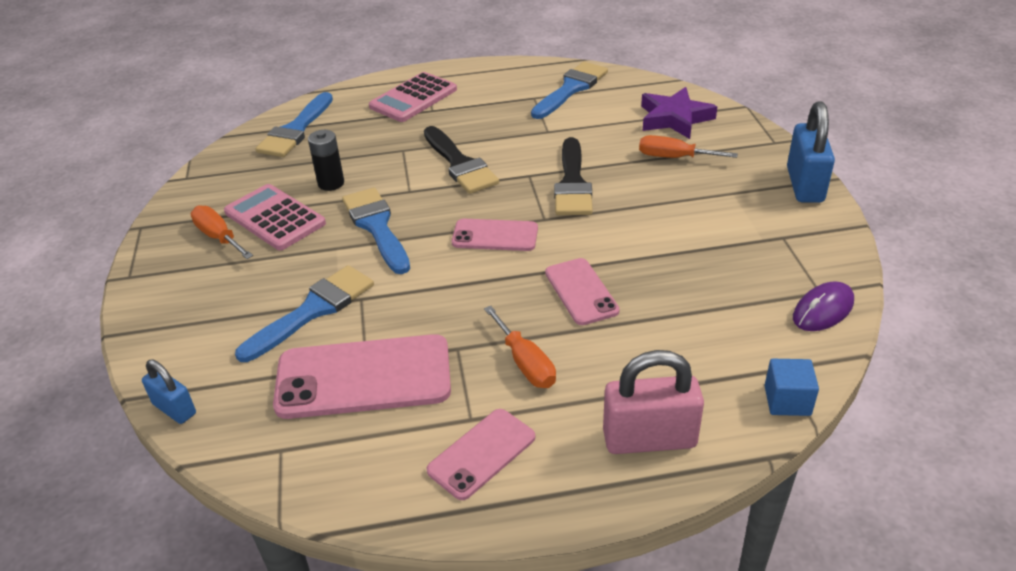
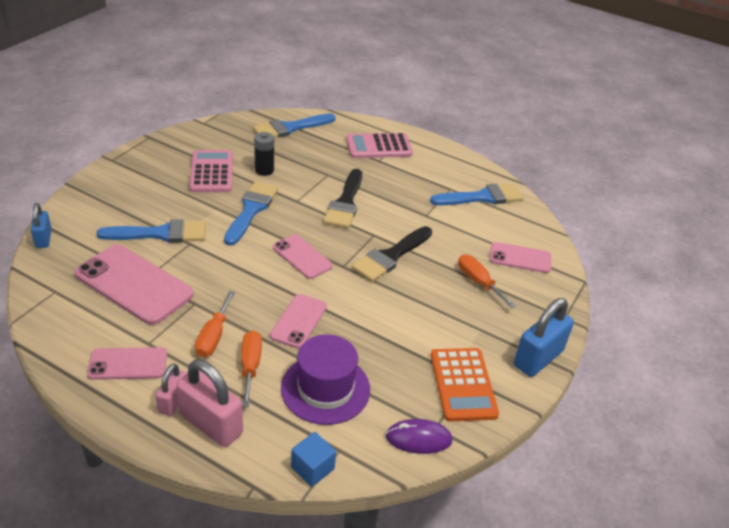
camera: 35 degrees right, 0 degrees up
orange screwdriver [191,205,253,259] -> orange screwdriver moved to [241,330,262,407]
purple star [641,87,717,139] -> pink phone [490,242,551,273]
none -> pink padlock [155,363,187,416]
none -> purple hat [281,334,370,425]
none -> orange calculator [431,348,499,422]

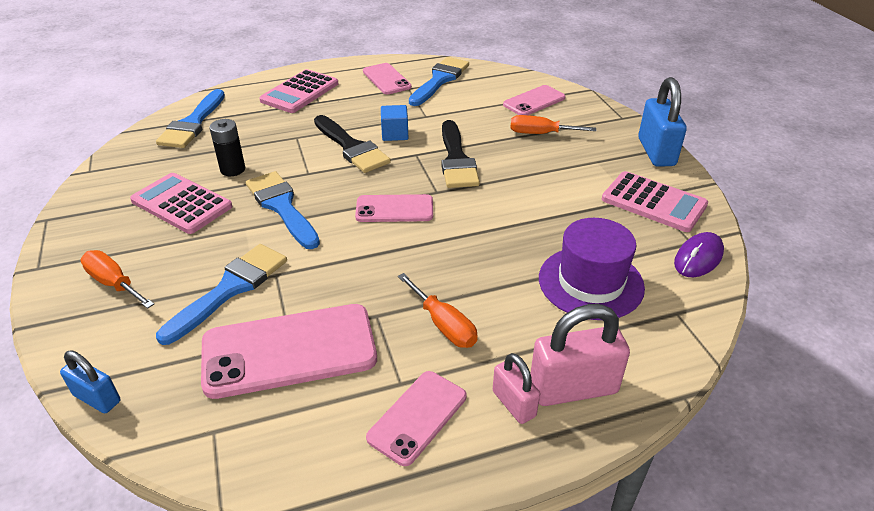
camera: 45 degrees left, 0 degrees up
orange screwdriver [241,330,262,407] -> orange screwdriver moved to [81,250,154,309]
pink phone [270,294,327,349] -> pink phone moved to [363,63,412,94]
blue cube [291,432,336,487] -> blue cube moved to [381,105,408,141]
orange calculator [431,348,499,422] -> pink calculator [602,171,708,232]

